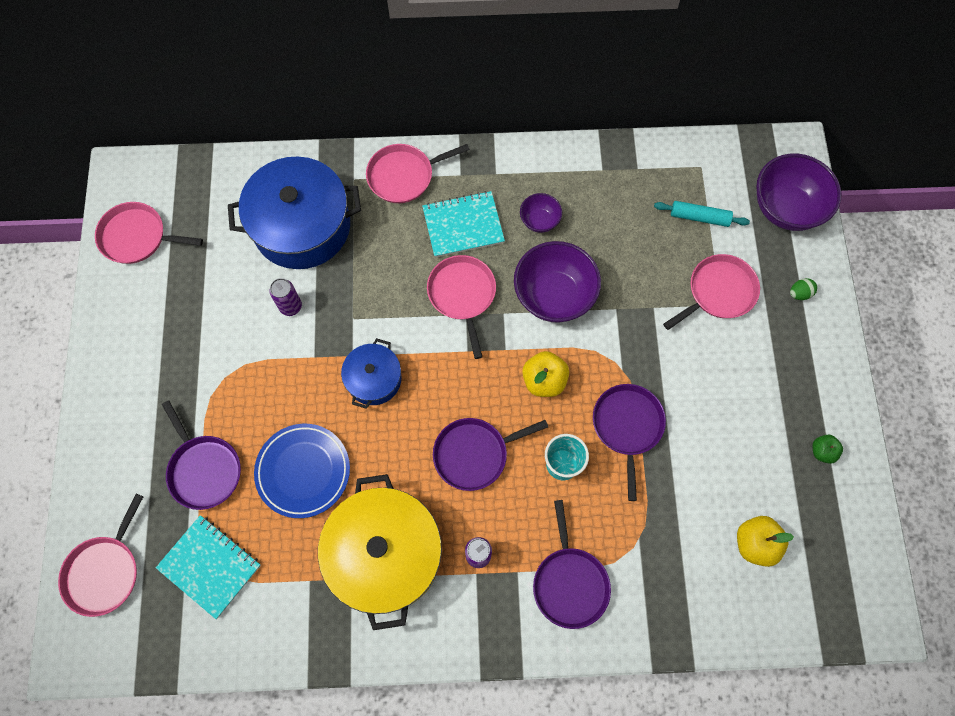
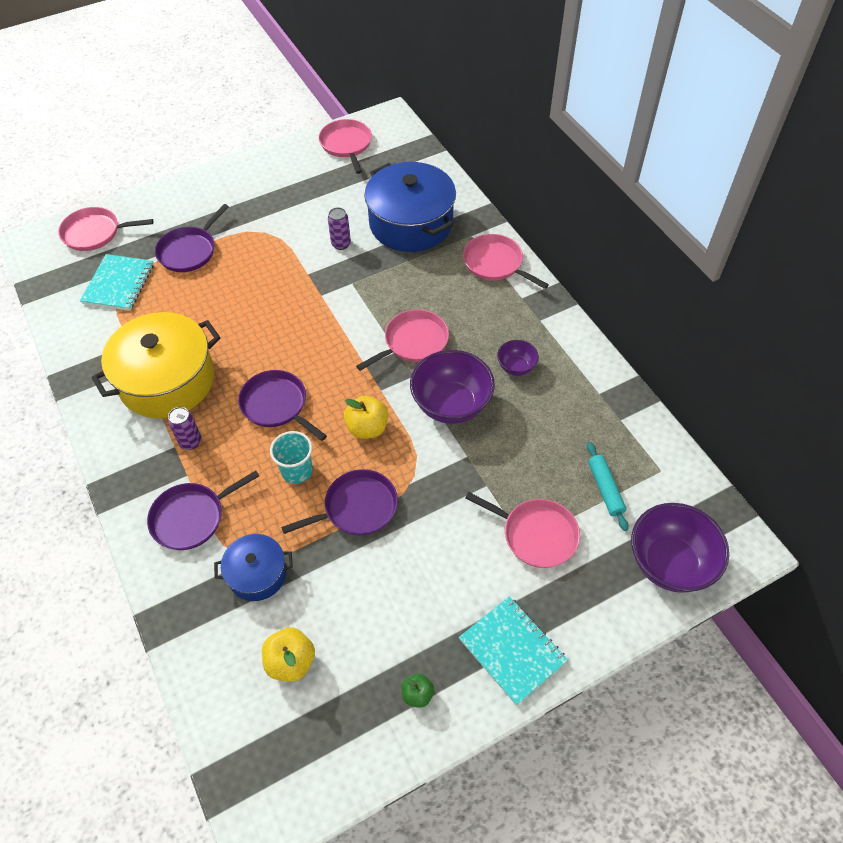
camera: 65 degrees right, 15 degrees down
blue plate [254,424,350,518] -> none
blue pot [341,338,401,409] -> blue pot moved to [214,534,293,601]
turquoise notebook [422,191,505,257] -> turquoise notebook moved to [459,596,568,706]
green egg [790,278,817,300] -> none

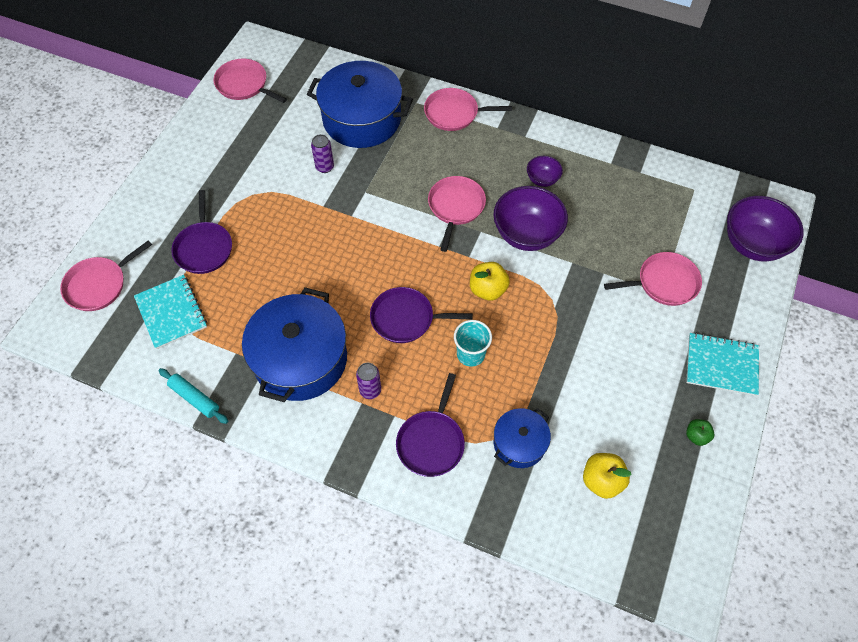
camera: 40 degrees left, 5 degrees up
yellow pot [92,312,220,418] -> blue pot [242,287,347,402]
purple pan [281,469,398,535] -> none
turquoise rolling pin [587,442,628,531] -> turquoise rolling pin moved to [159,368,228,424]

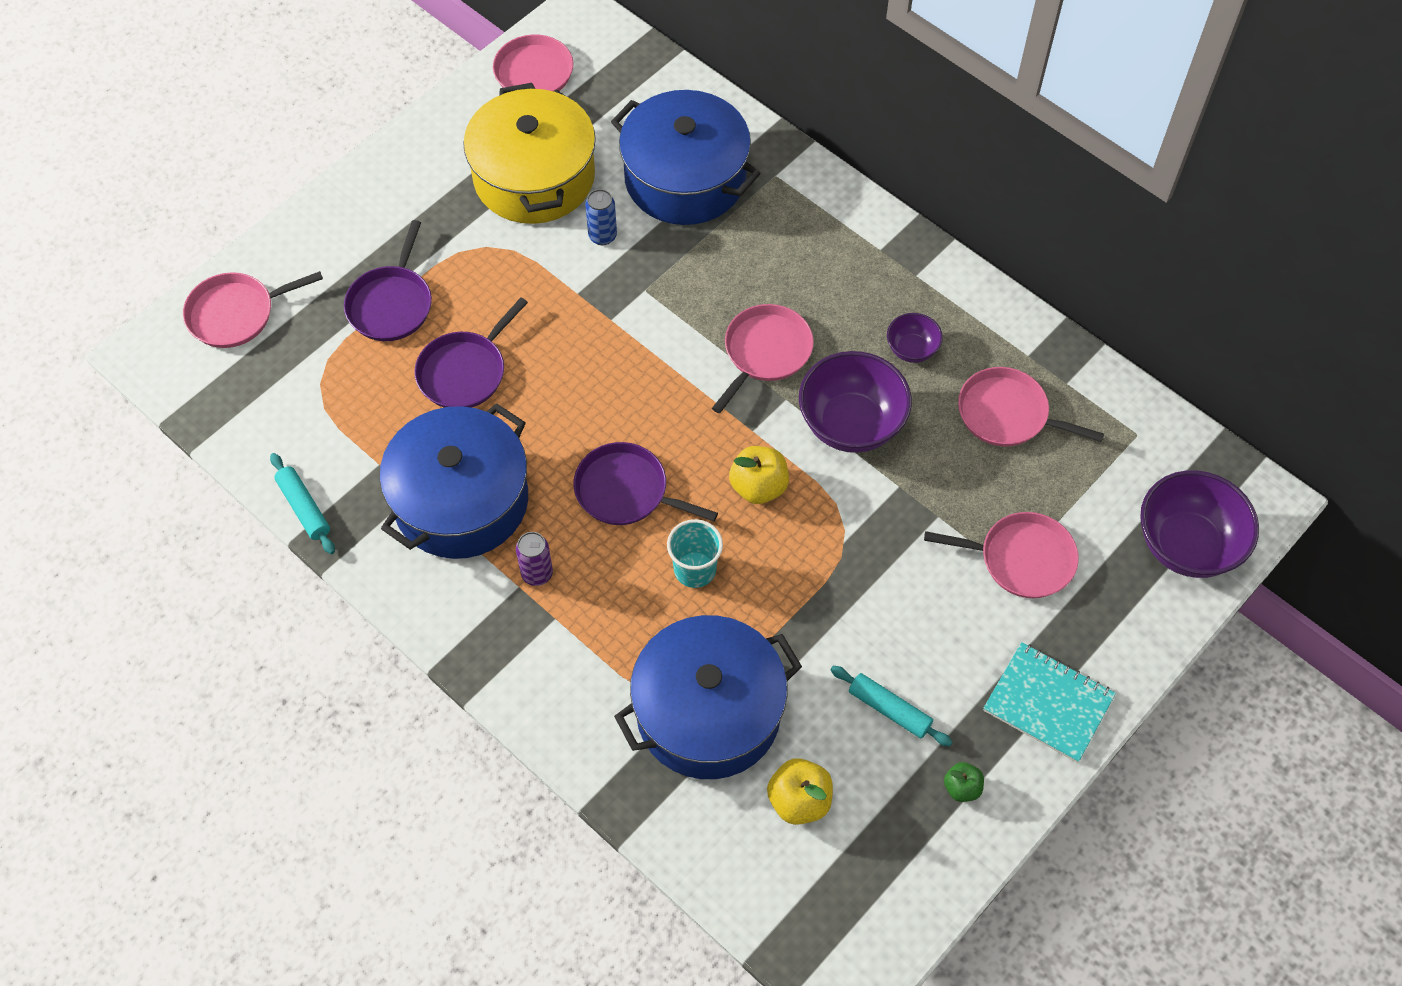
camera: 20 degrees right, 0 degrees up
turquoise notebook [134,275,207,349] -> none
purple can [311,134,334,173] -> blue can [585,189,617,245]
purple pan [396,373,465,477] -> purple pan moved to [414,297,528,408]
pink pan [424,88,512,131] -> pink pan moved to [958,367,1104,446]
blue pot [494,408,551,468] -> blue pot [614,615,802,779], size x1.88
none -> yellow pot [463,83,596,224]
none -> turquoise rolling pin [830,666,952,747]

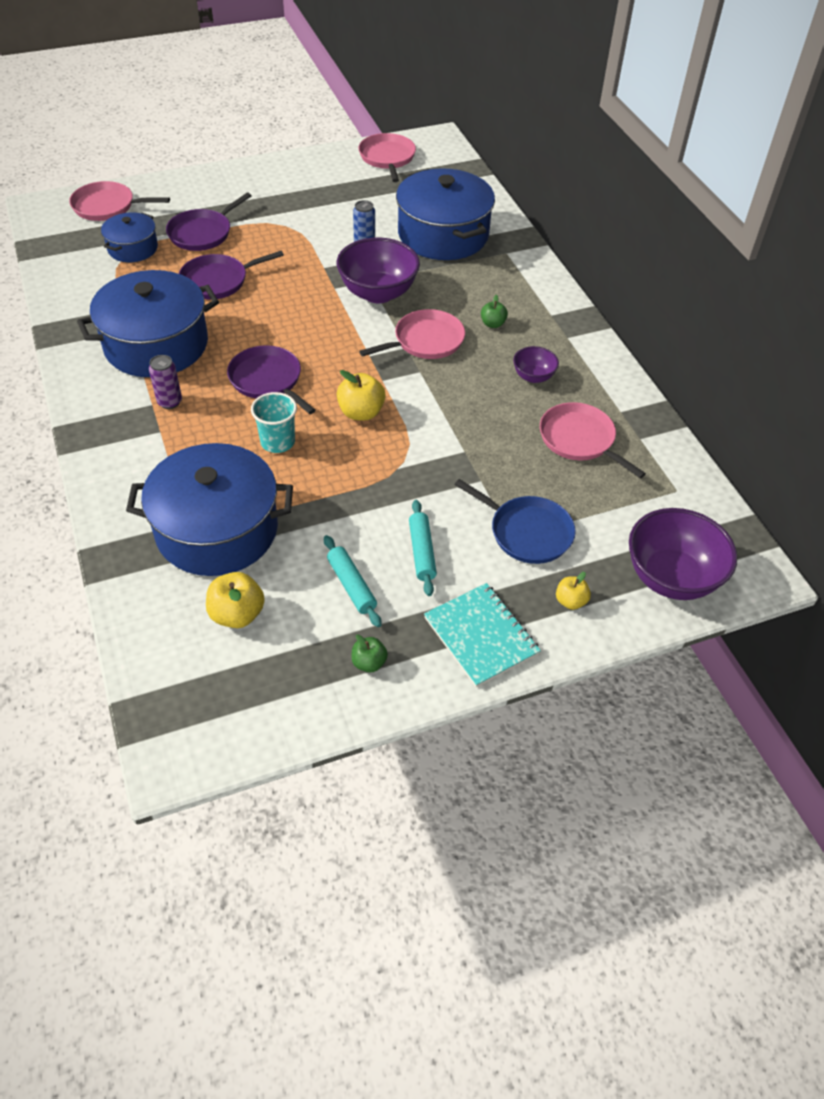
camera: 25 degrees right, 10 degrees down
turquoise rolling pin [270,453,335,554] -> turquoise rolling pin moved to [409,500,437,596]
yellow pot [463,83,596,224] -> none
purple bowl [799,351,912,453] -> purple bowl moved to [337,238,420,303]
pink pan [924,512,1079,598] -> blue pan [454,479,576,564]
none -> blue pot [101,212,158,262]
none -> green apple [481,295,508,328]
none -> yellow apple [556,572,591,610]

